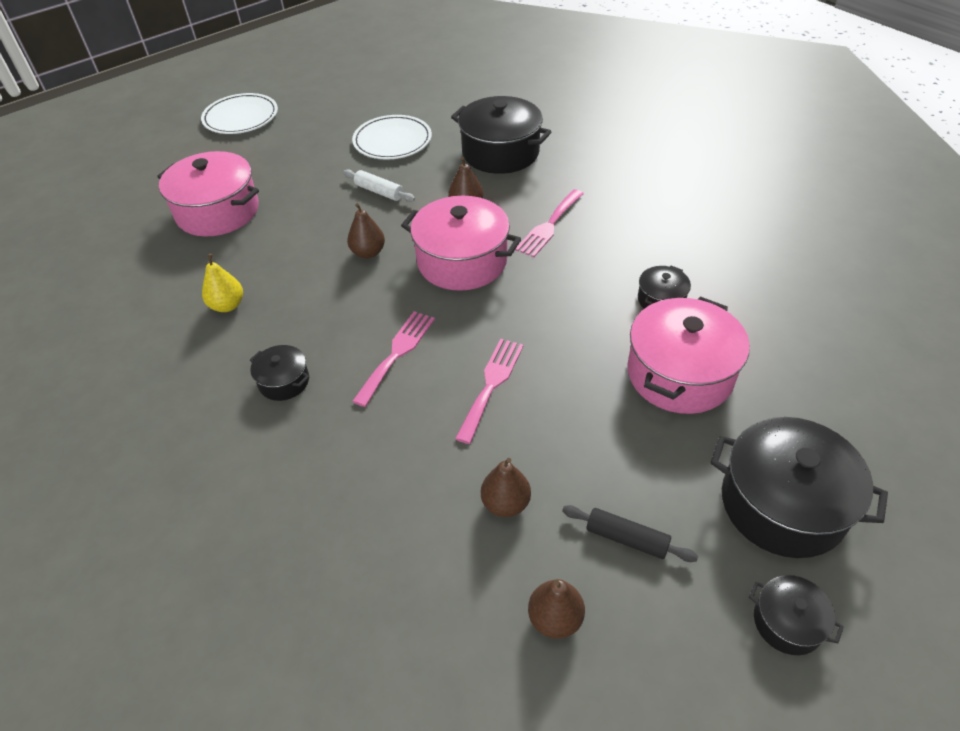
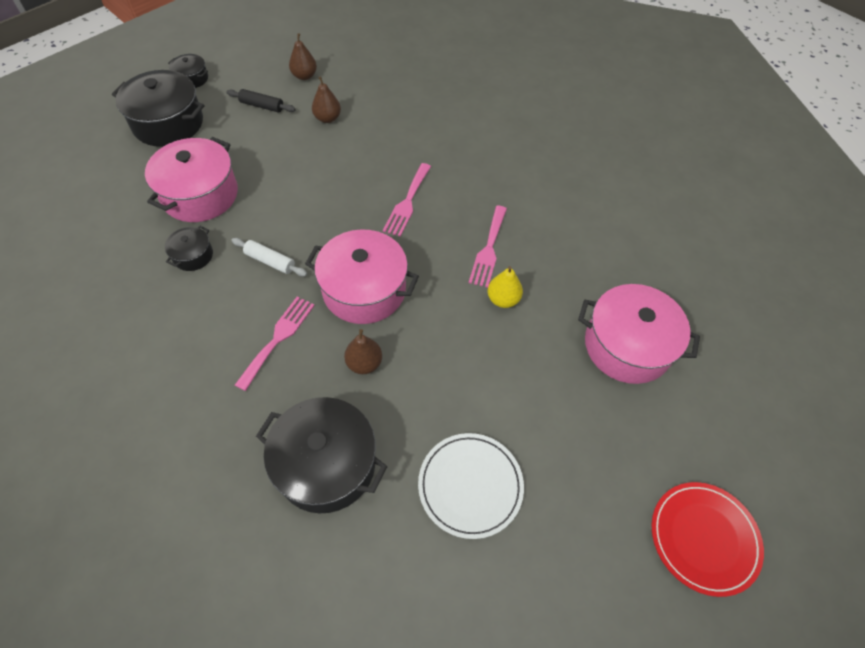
camera: 170 degrees right, 10 degrees up
white plate [201,93,278,134] -> red plate [652,482,764,597]
yellow pear [202,254,243,312] -> yellow pear moved to [488,266,523,308]
black pot [250,345,310,401] -> none
white rolling pin [343,170,415,202] -> white rolling pin moved to [231,238,307,277]
brown pear [347,203,385,258] -> none
pink fork [455,339,524,444] -> pink fork moved to [469,206,507,288]

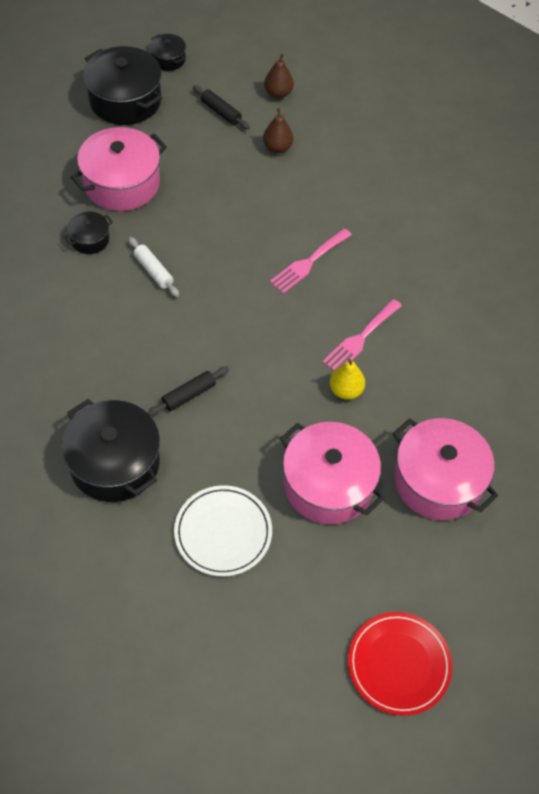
camera: 25 degrees right, 0 degrees up
pink fork [235,297,315,391] -> none
pink pot [305,229,419,324] -> pink pot moved to [280,422,385,524]
brown pear [344,329,382,374] -> black rolling pin [148,367,229,416]

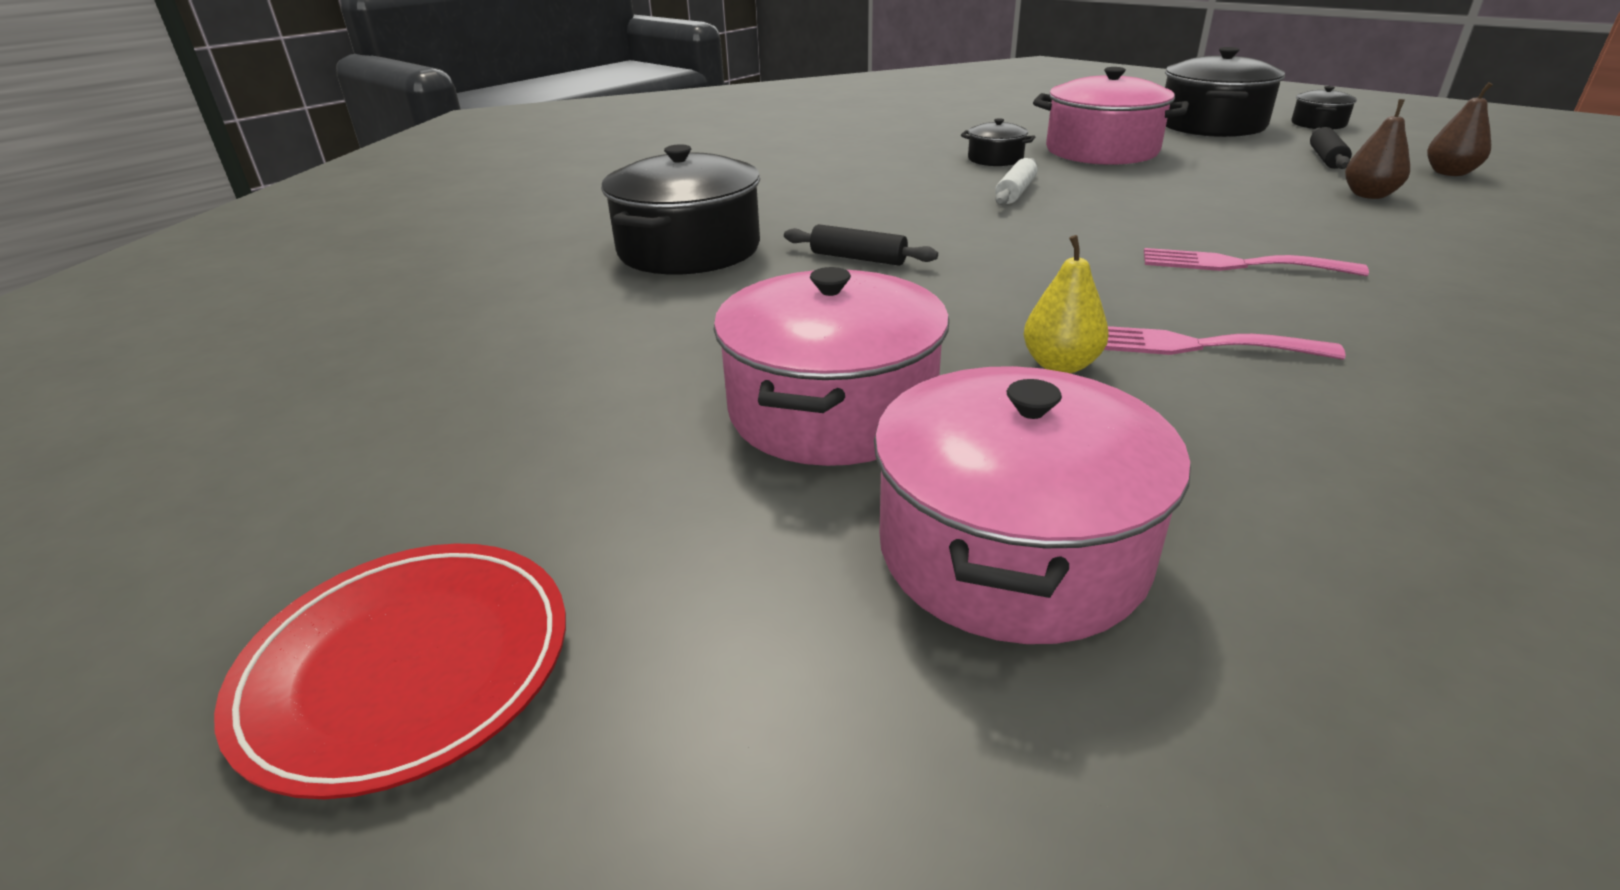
camera: 65 degrees right, 25 degrees down
white plate [174,485,272,576] -> none

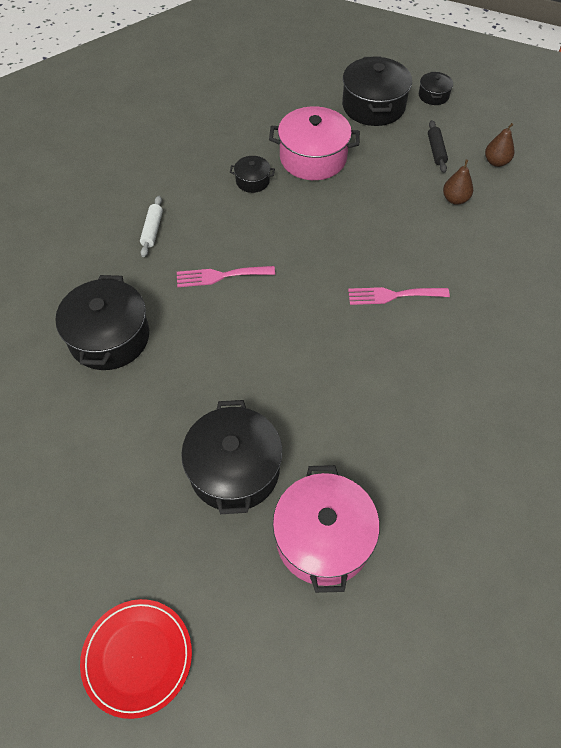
camera: 20 degrees left, 25 degrees up
pink pot [713,267,949,466] -> black pot [181,400,282,514]
black rolling pin [784,224,938,266] -> none
white rolling pin [995,158,1037,205] -> white rolling pin moved to [140,196,163,257]
yellow pear [1023,235,1109,373] -> none
pink fork [1104,326,1346,360] -> pink fork moved to [177,266,275,287]

